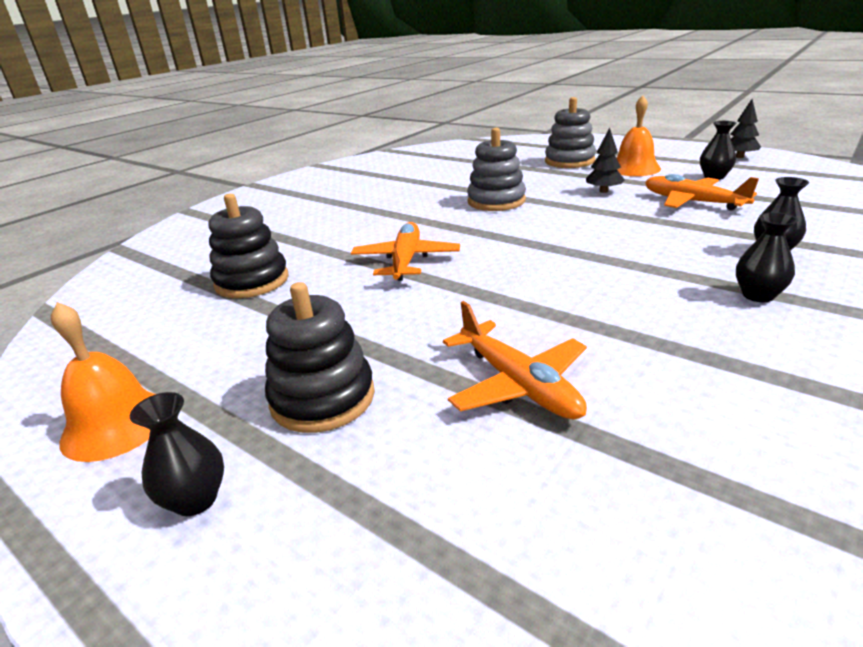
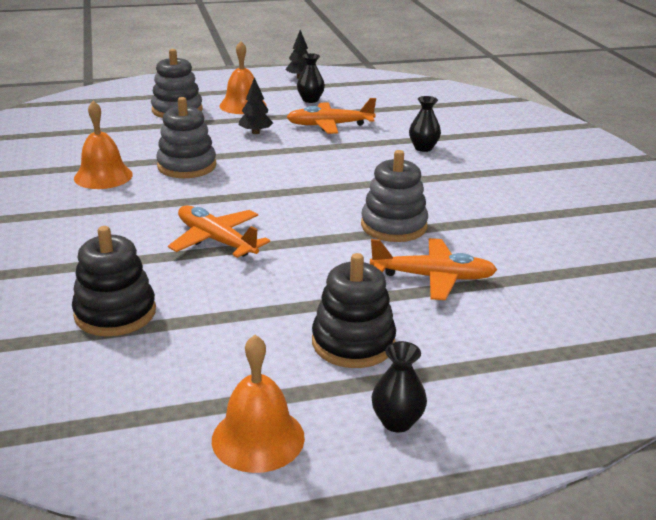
camera: 55 degrees left, 0 degrees up
black vase [736,212,798,302] -> none
none -> orange bell [74,101,133,189]
none -> grey stacking toy [361,150,428,242]

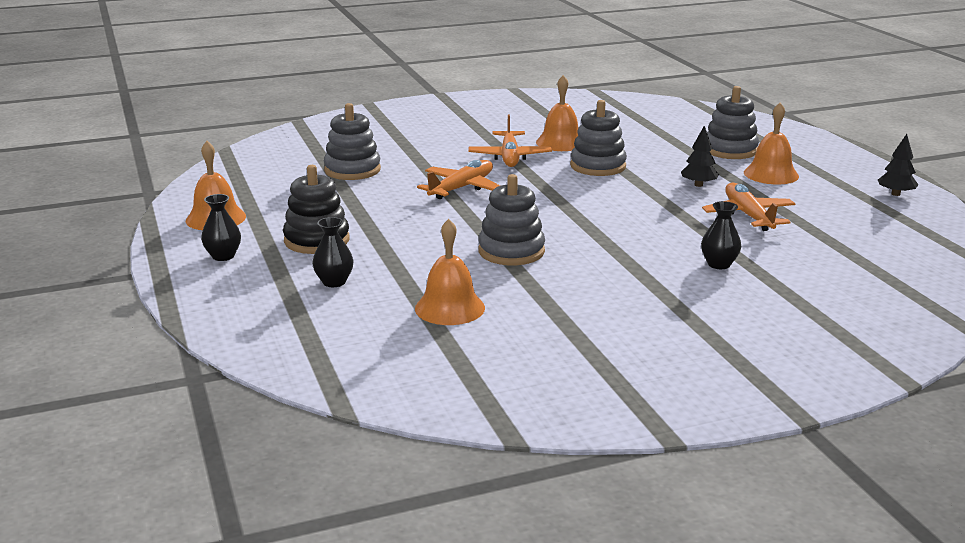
camera: 85 degrees right, 5 degrees down
black stacking toy [72,226,156,336] -> grey stacking toy [324,103,381,180]
black vase [297,53,325,103] -> black vase moved to [312,217,354,287]
orange plane [370,238,497,300] -> orange plane moved to [468,114,552,167]
none -> orange bell [415,219,485,325]

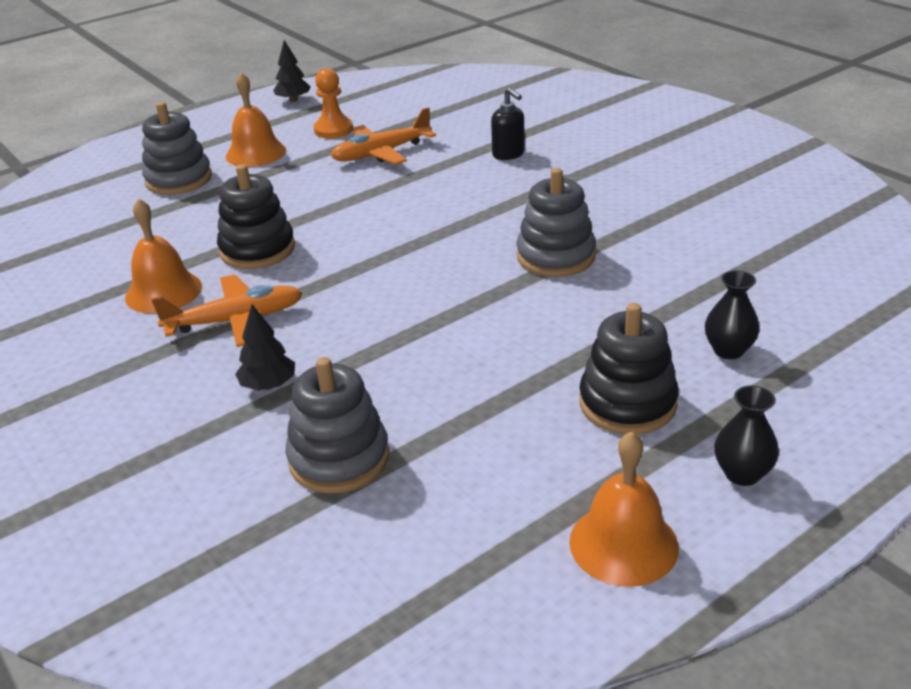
camera: 105 degrees left, 10 degrees up
orange bell [415,219,485,325] -> none
orange plane [417,160,500,199] -> none
grey stacking toy [570,100,627,176] -> black stacking toy [217,164,295,269]
black tree [681,126,719,187] -> black tree moved to [235,304,295,391]
black vase [701,201,741,269] -> black soap dispenser [491,88,525,160]
none -> orange pawn [314,68,353,138]

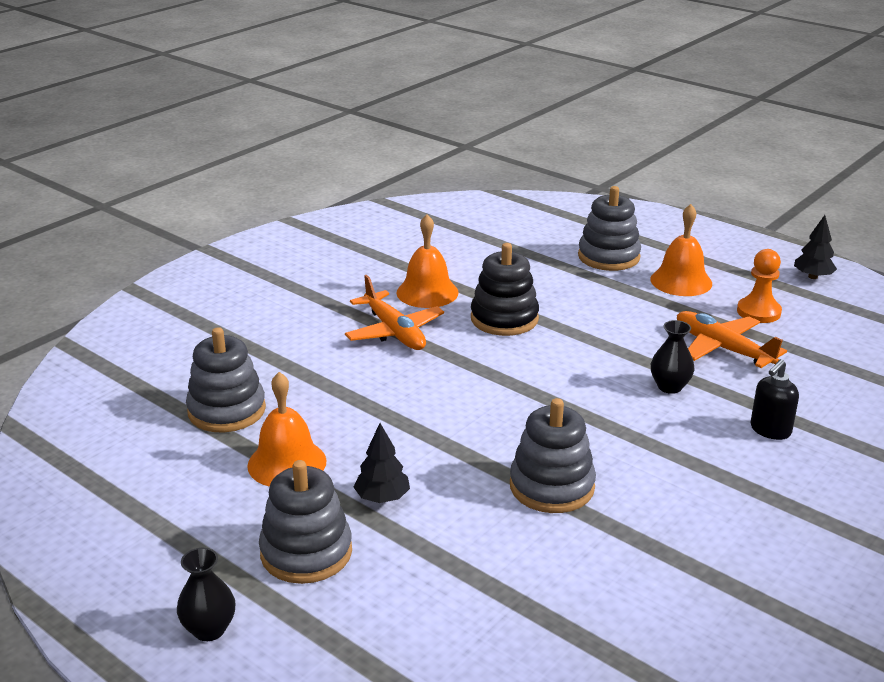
camera: 75 degrees right, 5 degrees down
black tree [235,304,295,391] -> black tree moved to [354,423,410,503]
orange bell [569,431,679,587] -> orange bell moved to [247,372,326,487]
black stacking toy [579,303,679,434] -> grey stacking toy [259,460,352,584]
black vase [705,270,760,359] -> black vase moved to [651,320,695,394]

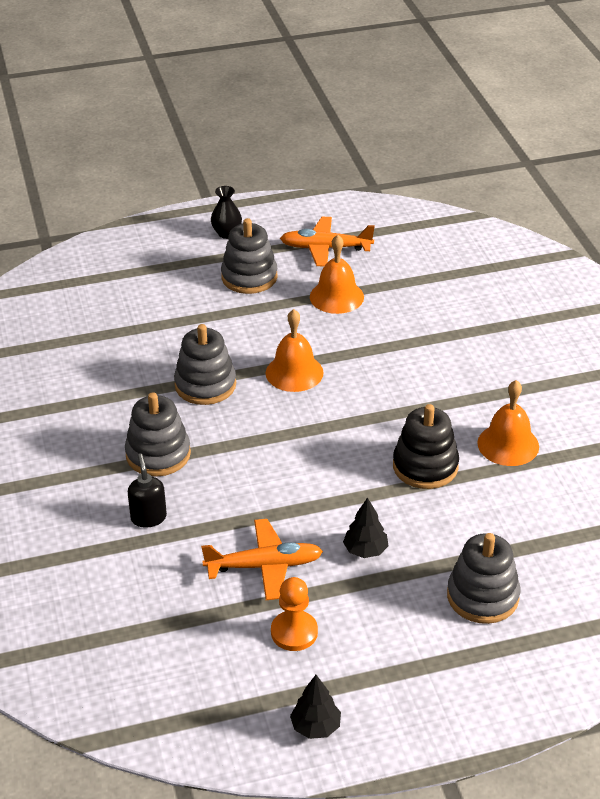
camera: 125 degrees right, 10 degrees up
grey stacking toy [186,327,266,432] -> grey stacking toy moved to [125,392,191,477]
orange plane [345,275,444,350] -> orange plane moved to [280,217,375,266]
black tree [354,423,410,503] -> black tree moved to [343,497,388,558]
orange bell [651,204,712,296] -> orange bell moved to [266,309,324,392]
black vase [651,320,695,394] -> none

